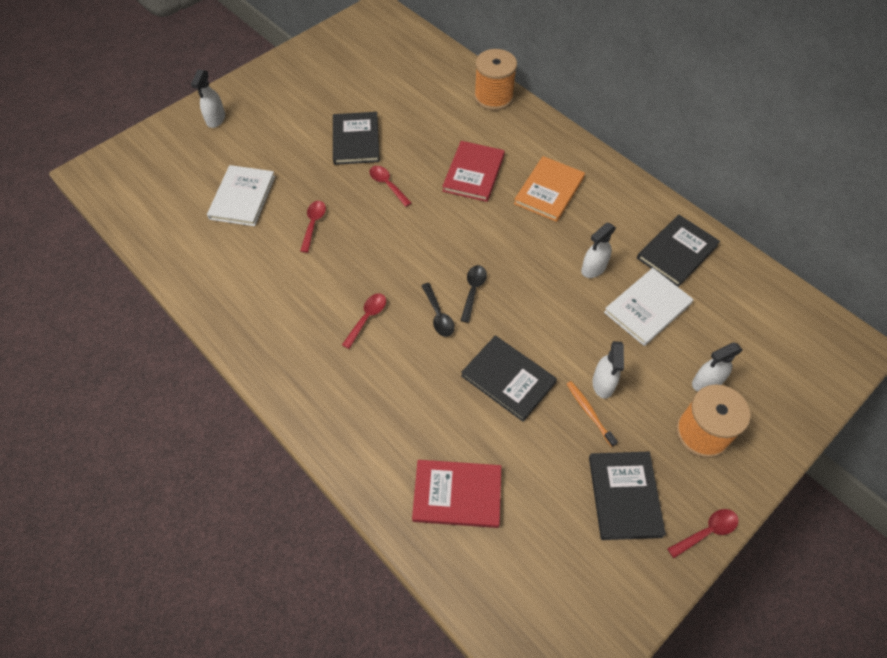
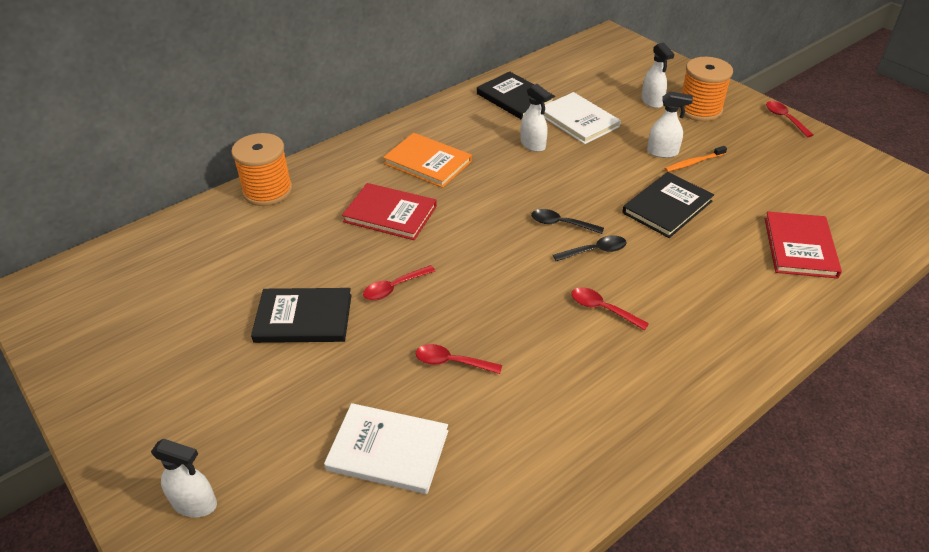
camera: 85 degrees left, 15 degrees down
black book [589,452,666,540] -> none

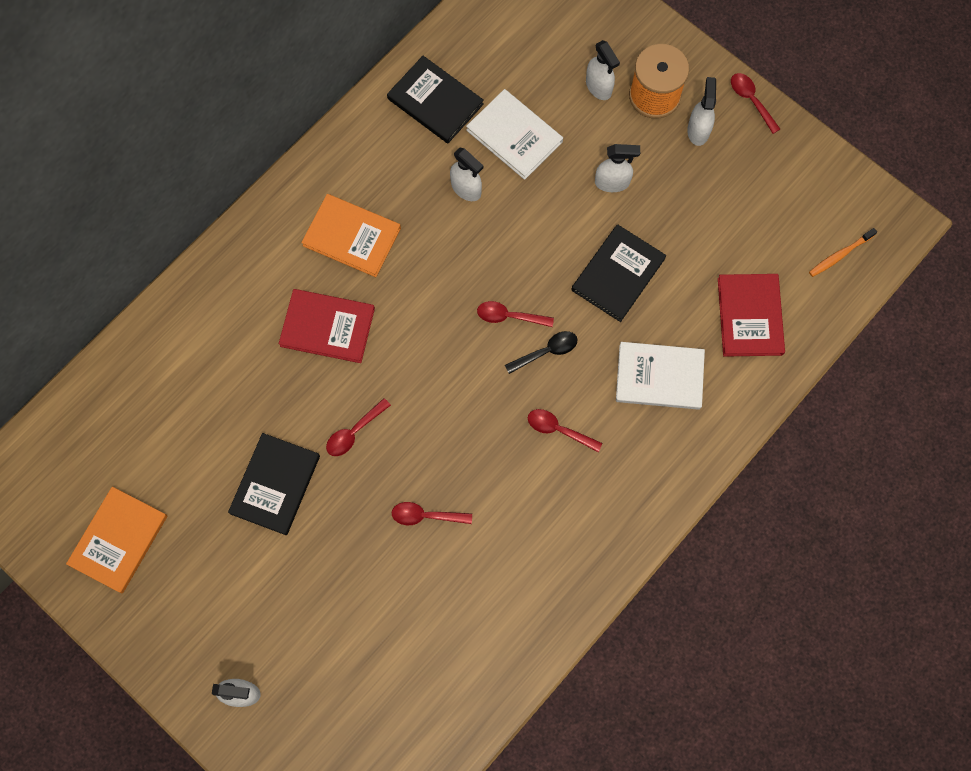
camera: 10 degrees left, 30 degrees up
orange spool [231,133,293,206] -> none
black book [251,288,352,343] -> black book turned 60 degrees counterclockwise [228,433,320,535]
white book [324,403,448,494] -> white book moved to [616,342,705,410]
black spoon [531,209,604,234] -> red spoon [477,301,554,327]
orange toothbrush [665,146,727,172] -> orange toothbrush moved to [809,228,877,277]
none -> orange book [66,487,167,593]
none -> white spray bottle [687,77,716,146]

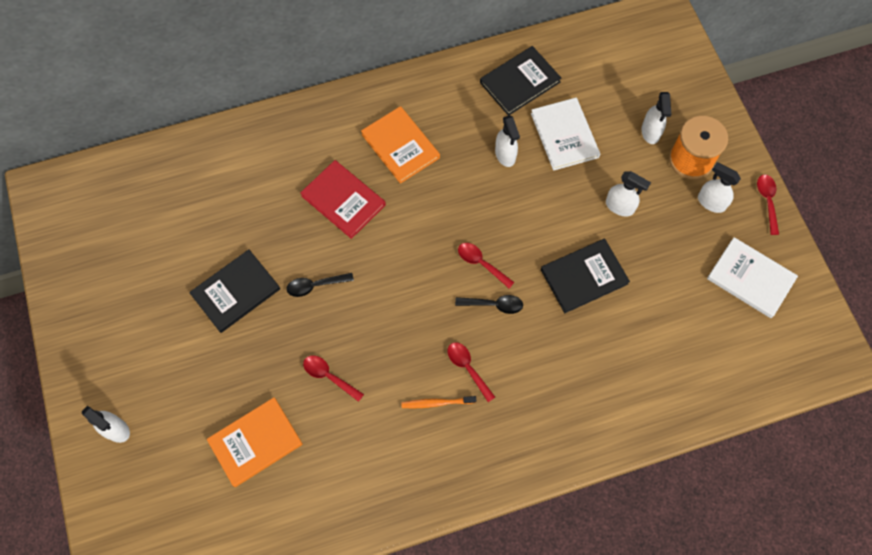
camera: 30 degrees right, 5 degrees down
orange book [66,487,167,593] -> orange book moved to [207,397,303,487]
red spoon [326,398,391,456] -> black spoon [287,273,354,297]
black book [387,56,484,143] -> black book turned 75 degrees clockwise [480,46,562,116]
white book [616,342,705,410] -> white book moved to [707,237,798,318]
white spray bottle [687,77,716,146] -> white spray bottle turned 90 degrees counterclockwise [698,162,741,213]
red book [718,274,785,357] -> none
orange toothbrush [809,228,877,277] -> orange toothbrush moved to [401,396,476,408]

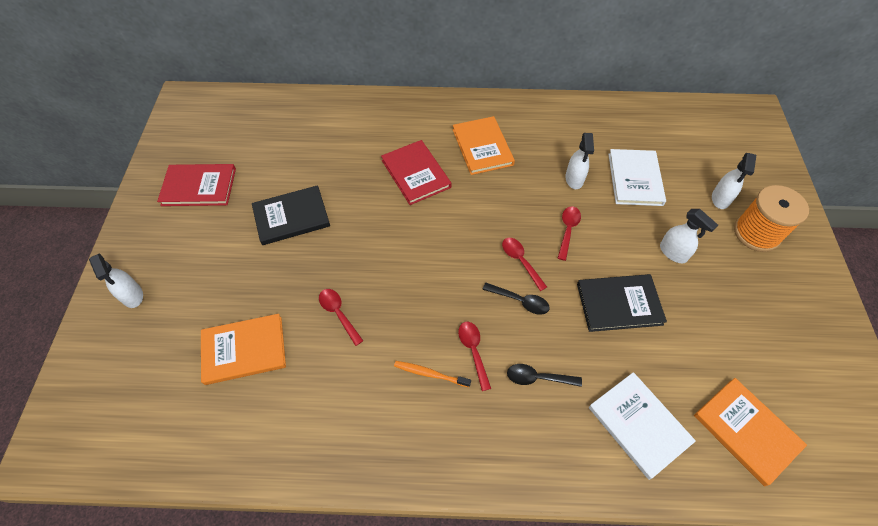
camera: 20 degrees right, 10 degrees down
black spoon [287,273,354,297] -> black spoon moved to [507,364,582,387]
black book [480,46,562,116] -> none
white spray bottle [698,162,741,213] -> none
white book [707,237,798,318] -> white book moved to [589,372,696,480]
red spoon [757,175,779,235] -> red spoon moved to [558,206,581,261]
none -> red book [157,164,236,206]
none -> orange book [694,378,807,486]

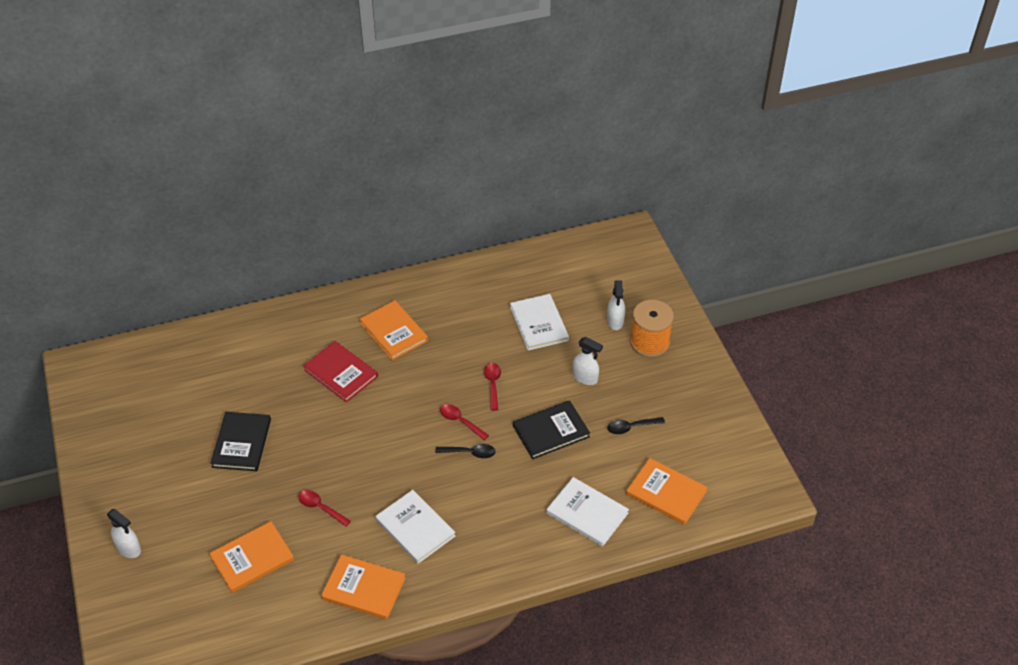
camera: 20 degrees left, 10 degrees down
red book [157,164,236,206] -> none
black book [252,185,330,245] -> black book turned 45 degrees counterclockwise [210,412,271,471]
orange toothbrush [394,361,471,387] -> white book [375,490,455,564]
red spoon [458,322,491,391] -> none
black spoon [507,364,582,387] -> black spoon moved to [607,417,665,434]
white spray bottle [566,133,594,189] -> none
none -> orange book [321,554,406,620]

